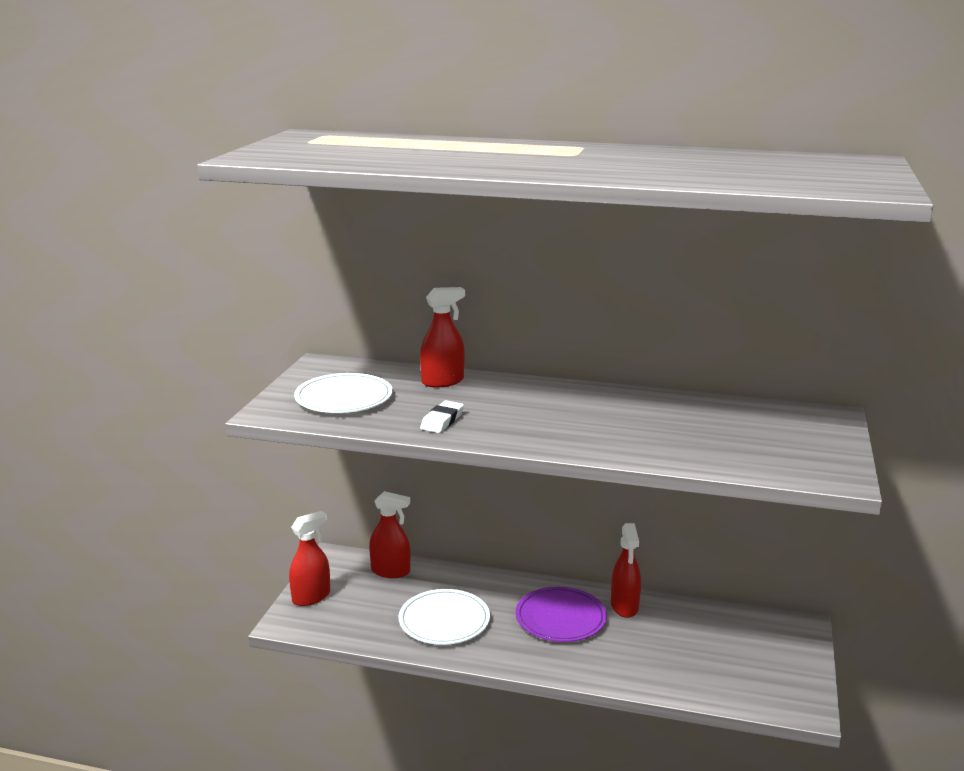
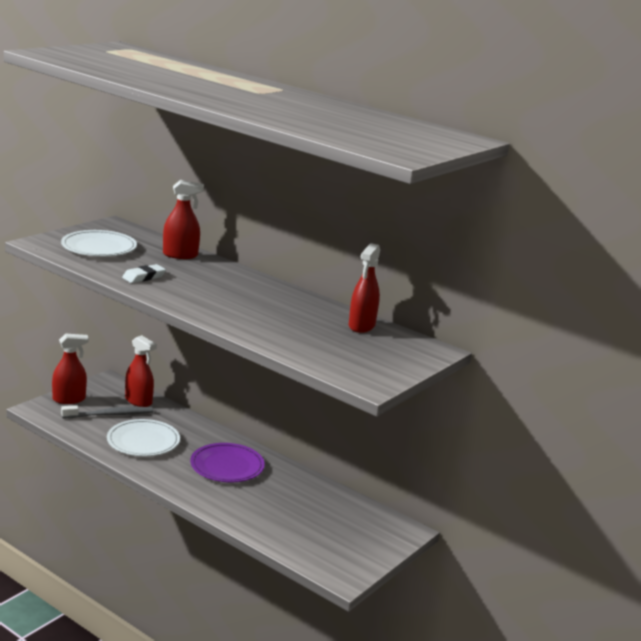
camera: 20 degrees right, 0 degrees up
red spray bottle [611,523,641,618] -> red spray bottle moved to [349,243,380,333]
none -> grey toothbrush [61,405,153,418]

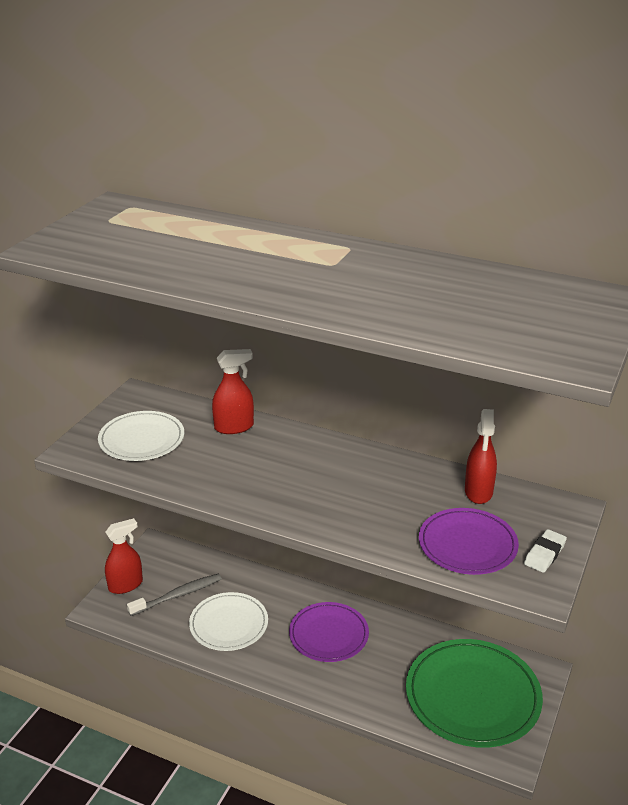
camera: 10 degrees left, 10 degrees up
white eraser [122,264,166,283] -> white eraser moved to [524,529,567,573]
red spray bottle [125,335,157,407] -> none
none -> green plate [406,639,543,748]
none -> purple plate [419,508,519,575]

